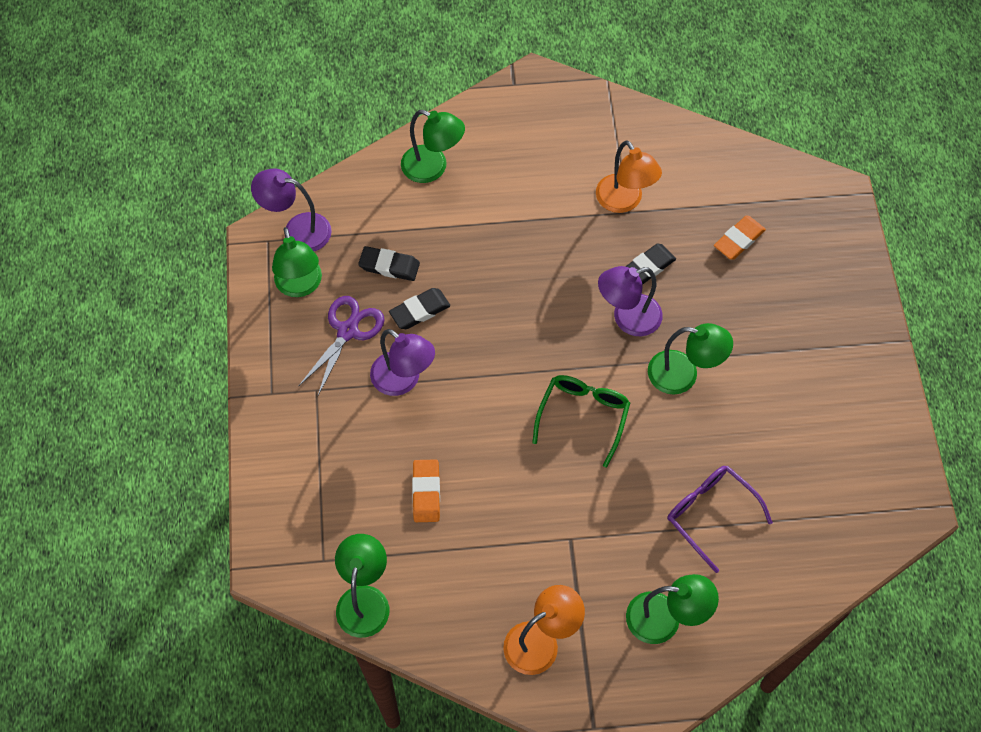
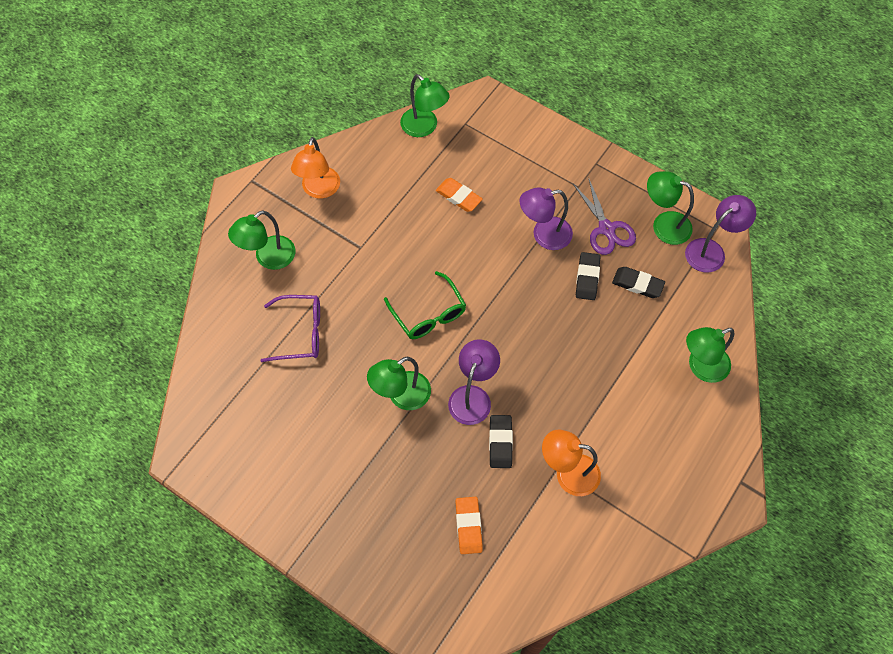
camera: 130 degrees right, 0 degrees up
black eraser [358,246,420,281] -> black eraser turned 60 degrees clockwise [612,267,665,298]

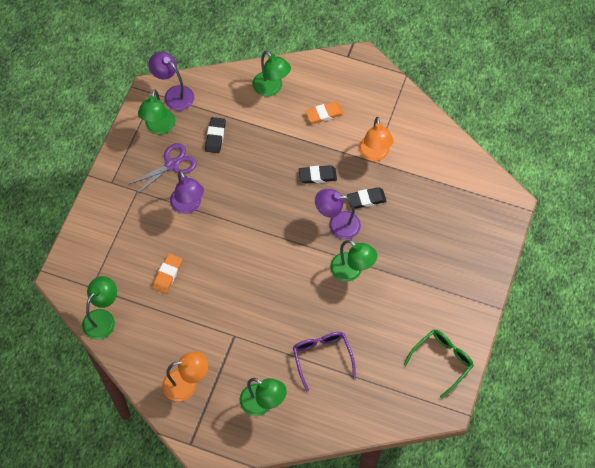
camera: 105 degrees left, 0 degrees up
green glasses [384,271,466,339] -> green glasses moved to [404,330,474,399]
orange eraser [455,497,483,554] -> orange eraser moved to [305,102,344,124]
black eraser [576,252,600,300] -> black eraser moved to [299,165,337,184]

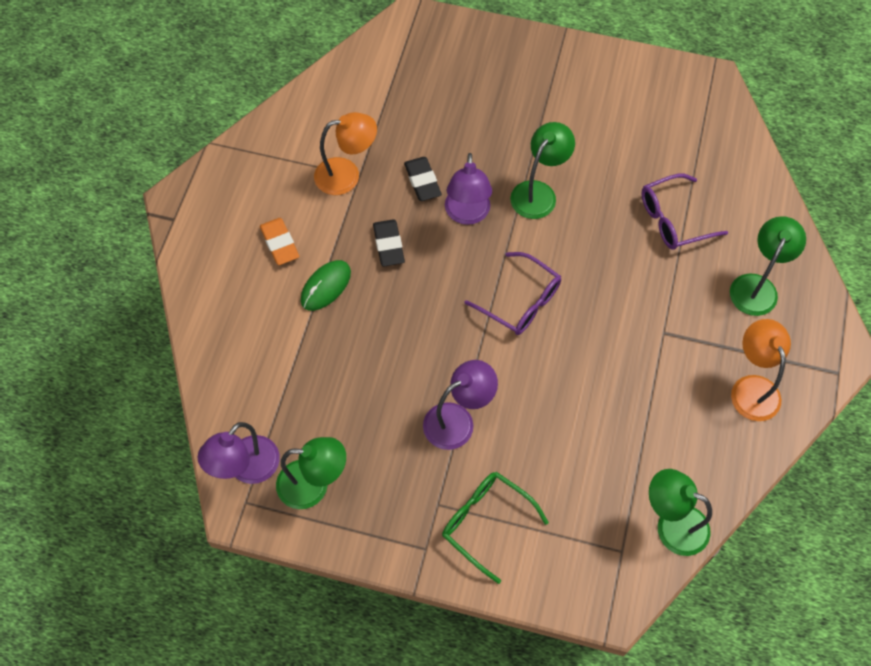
camera: 95 degrees left, 0 degrees up
purple scissors [128,143,197,195] -> none
orange eraser [152,253,182,294] -> none
black eraser [205,117,226,153] -> none
green lamp [253,51,291,96] -> none
green glasses [404,330,474,399] -> green glasses moved to [442,472,549,584]
none -> green mouse [301,260,351,311]
none -> purple glasses [464,252,561,335]

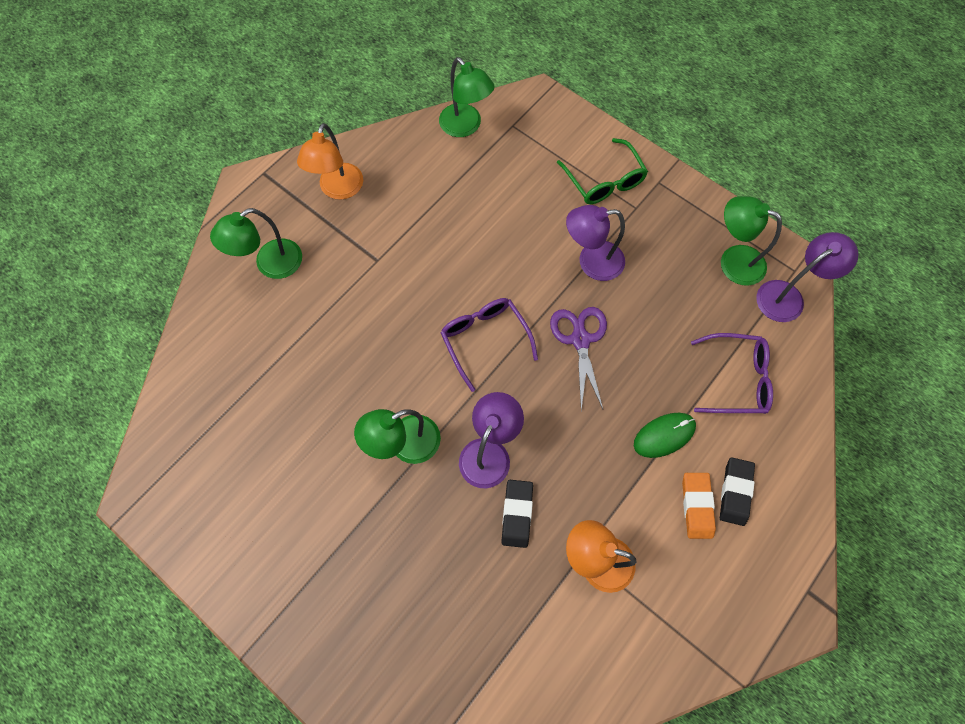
camera: 155 degrees left, 5 degrees up
black eraser [373,219,405,266] -> black eraser moved to [720,457,755,526]
purple glasses [641,174,728,250] -> purple glasses moved to [691,333,773,414]
none -> purple scissors [550,307,607,410]

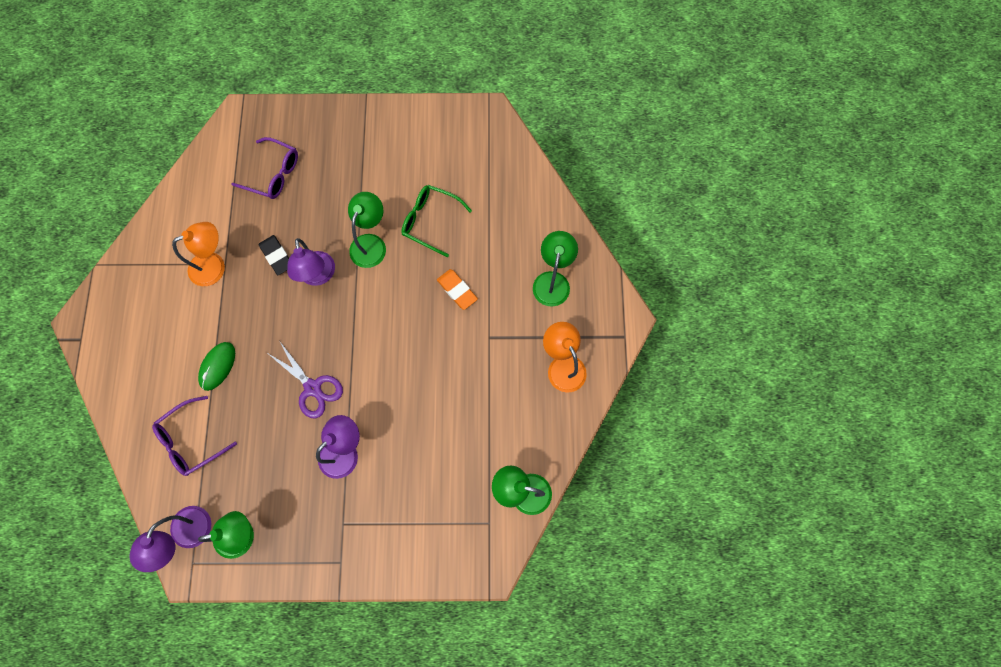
camera: 140 degrees right, 5 degrees up
purple glasses [441,298,538,392] -> purple glasses moved to [232,137,298,199]
green glasses [557,138,648,204] -> green glasses moved to [401,185,472,257]
orange eraser [682,473,716,539] -> orange eraser moved to [437,269,478,310]
black eraser [720,457,755,526] -> none

